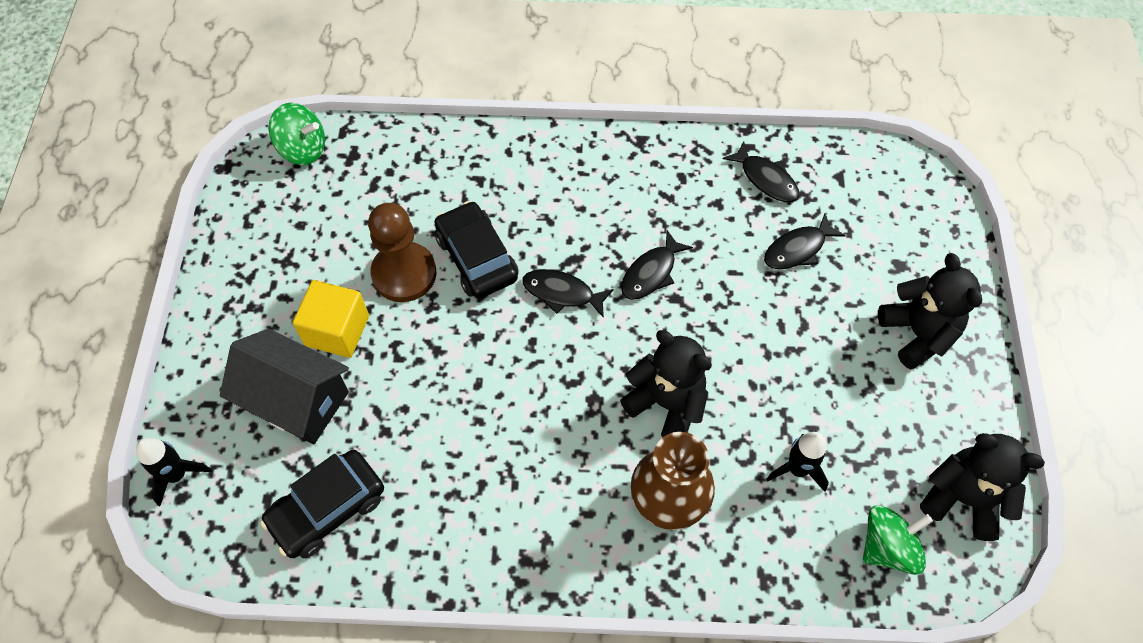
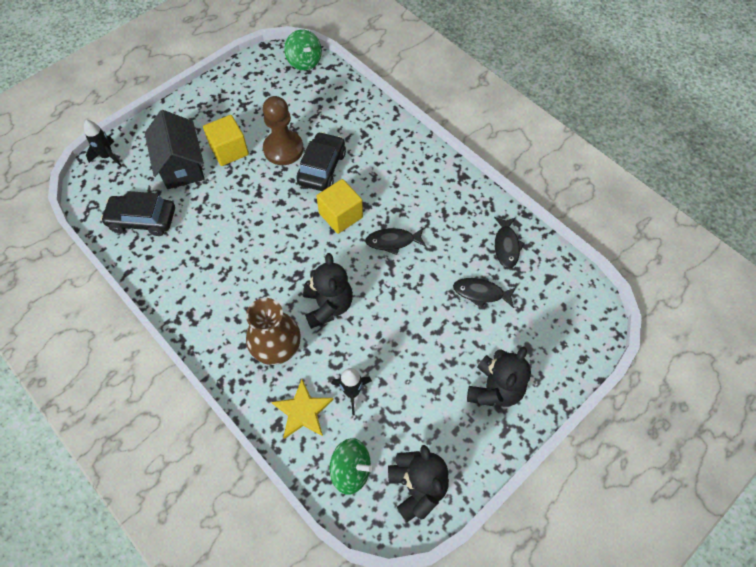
camera: 45 degrees right, 0 degrees up
black fish [522,269,614,318] -> yellow cube [317,179,363,234]
none -> yellow star [272,379,334,439]

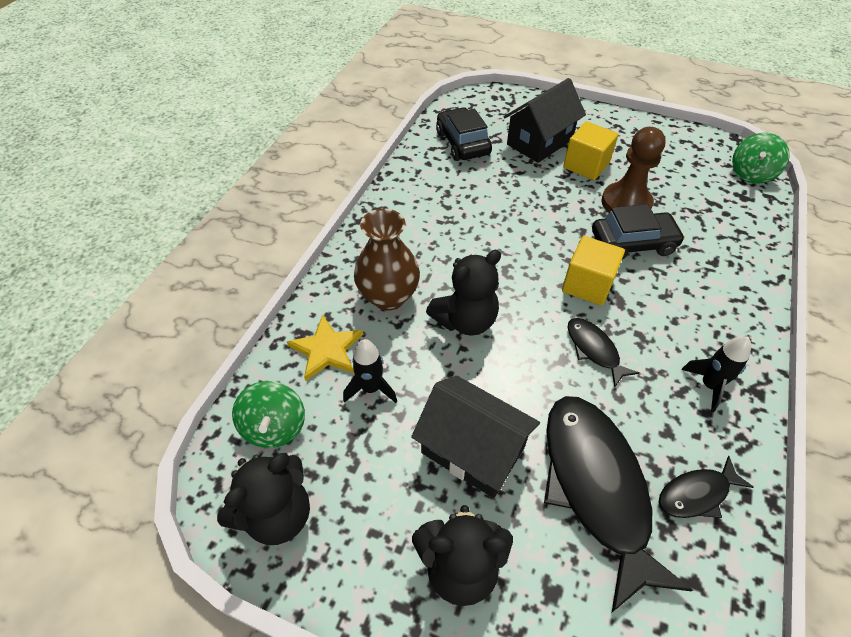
camera: 65 degrees right, 10 degrees down
black rocket [84,120,121,166] -> black rocket moved to [681,336,751,412]
black fish [453,278,516,308] -> black fish [544,396,693,612], size x2.10
none -> black house [411,376,540,498]

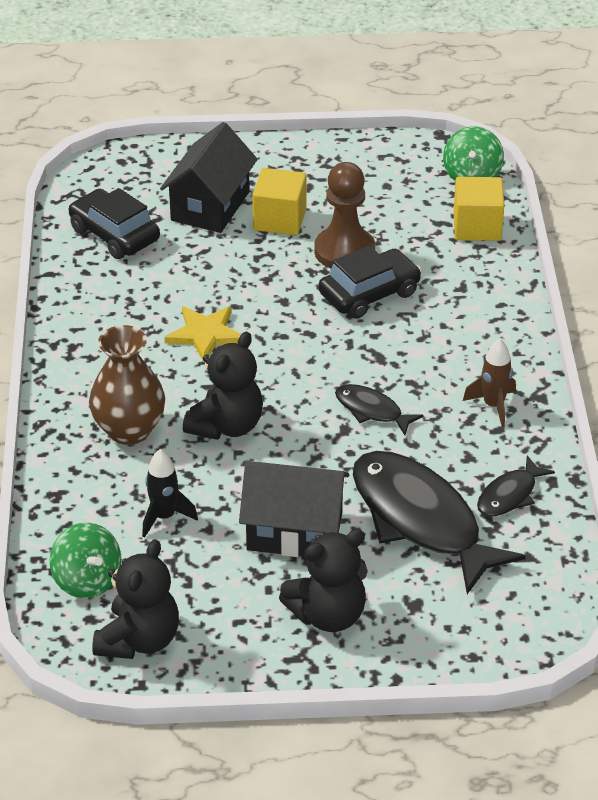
camera: 25 degrees left, 10 degrees down
yellow star [287,315,363,381] -> yellow star moved to [164,306,241,363]
yellow cube [562,236,625,306] -> yellow cube moved to [454,177,504,241]
black rocket [681,336,751,412] -> brown rocket [463,339,516,428]

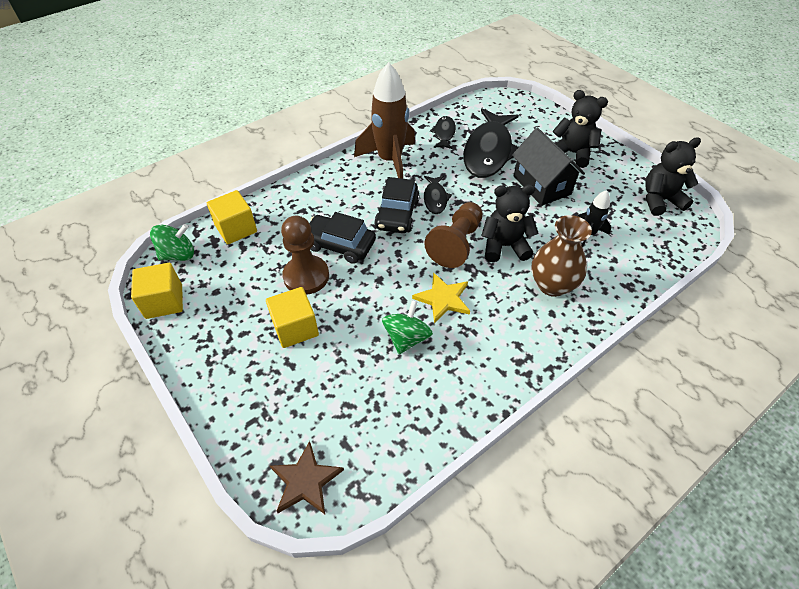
camera: 125 degrees left, 10 degrees up
green spinning top [50,522,122,598] -> green spinning top moved to [382,300,433,354]
black car [69,188,160,259] -> black car moved to [374,177,420,233]
black house [160,122,258,233] -> none
brown rocket [463,339,516,428] -> brown rocket [354,62,415,179], size x2.04
black fish [477,455,555,517] -> black fish turned 90 degrees counterclockwise [430,116,456,149]
none -> yellow cube [131,263,183,319]
none -> brown star [270,441,344,514]
none -> brown pawn [424,202,483,268]

